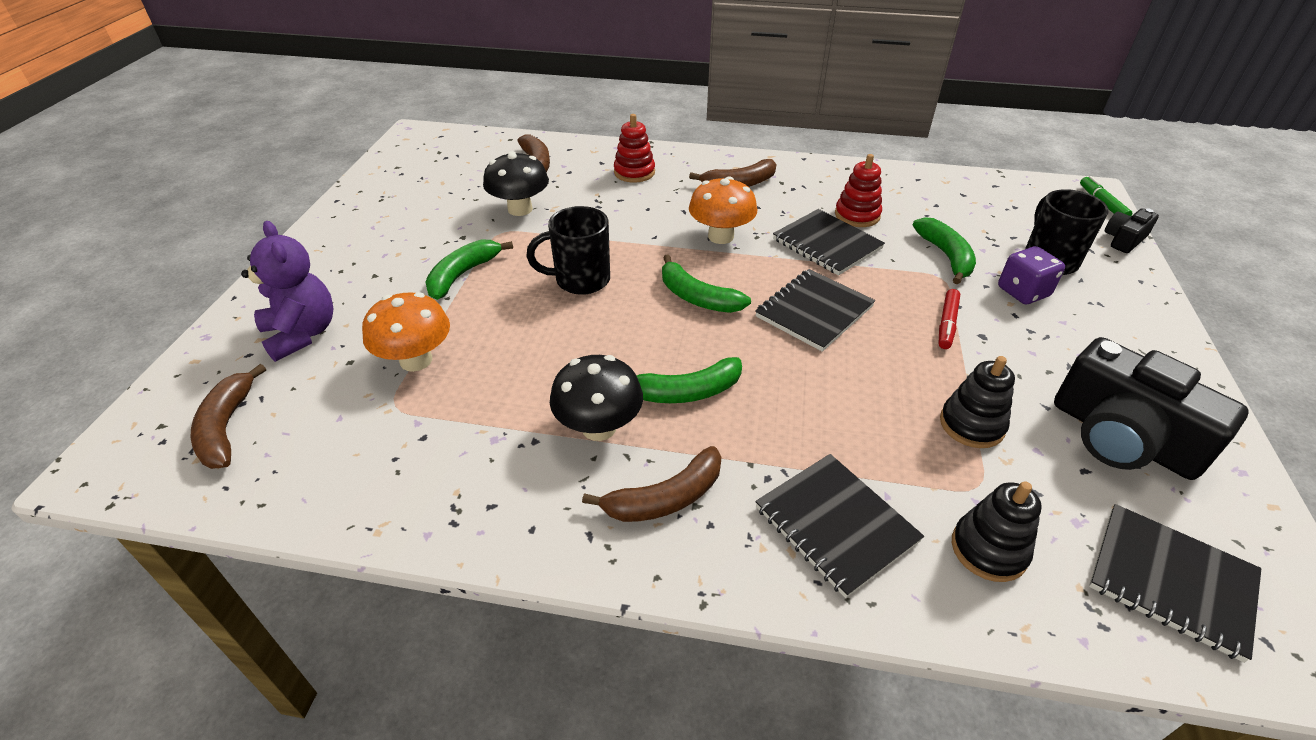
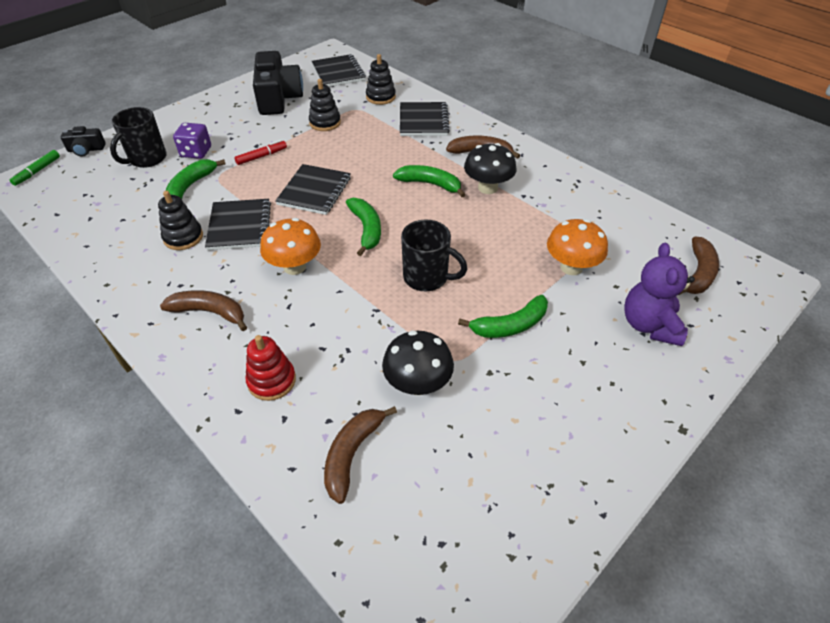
camera: 145 degrees left, 5 degrees up
black notebook [755,269,875,352] -> black notebook turned 60 degrees counterclockwise [275,164,351,215]
red stacking toy [835,154,882,227] -> black stacking toy [158,191,203,250]

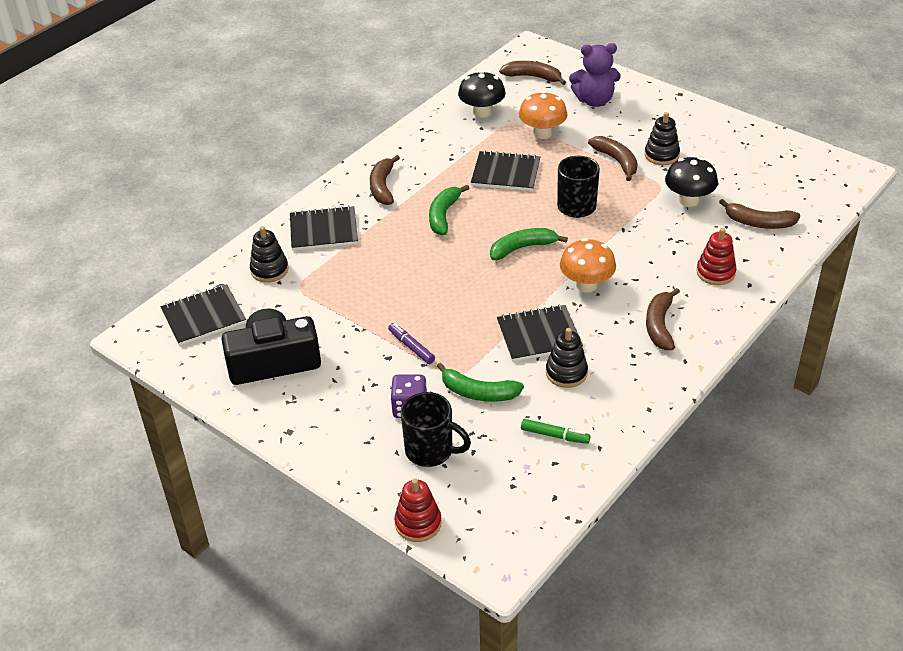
camera: 95 degrees left, 5 degrees down
green marker [10,150,60,186] -> green marker moved to [521,419,590,444]
black camera [61,126,106,157] -> red stacking toy [394,478,442,542]
red marker [234,140,287,165] -> purple marker [388,323,435,364]
black notebook [275,164,351,215] -> black notebook moved to [471,150,540,191]
black stacking toy [309,79,341,131] -> black stacking toy moved to [645,112,680,165]
green banana [458,295,548,338] -> brown banana [588,136,638,181]
black mushroom [464,143,516,194] -> black mushroom moved to [458,71,506,118]

